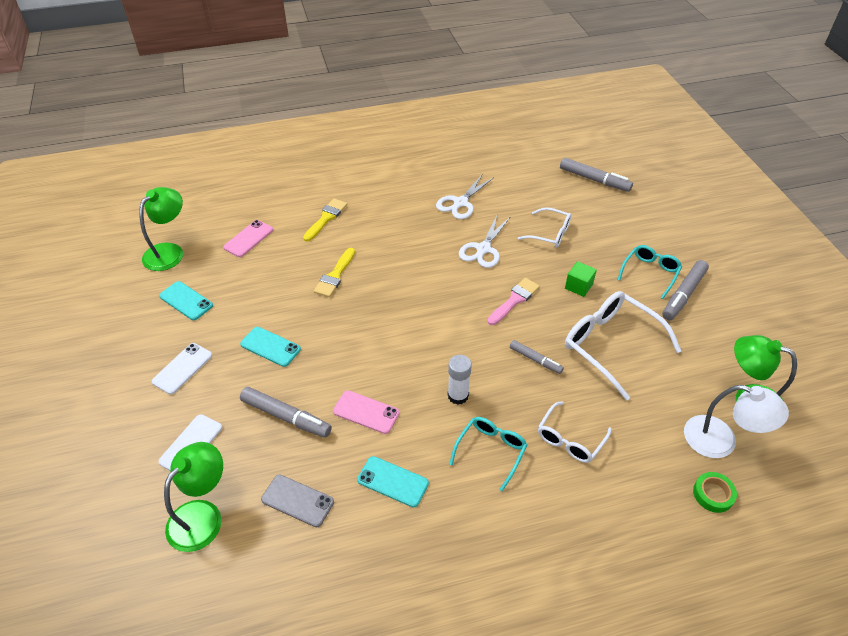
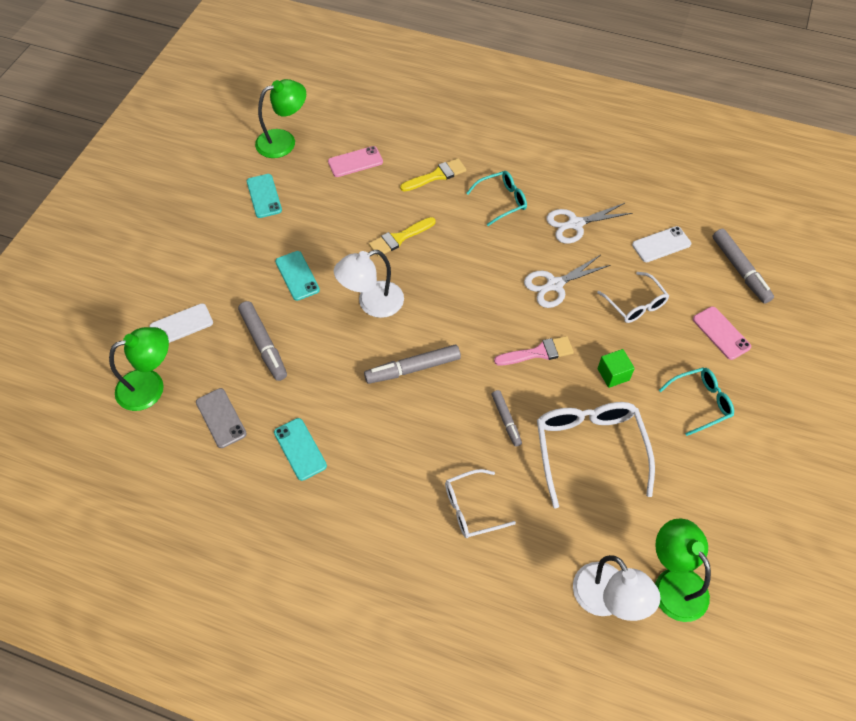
camera: 35 degrees right, 10 degrees up
white phone [152,343,212,394] -> white phone moved to [632,226,691,262]
pink phone [333,390,400,434] -> pink phone moved to [693,306,751,360]
white glue stick [448,355,472,405] -> none
turquoise glasses [449,417,527,491] -> turquoise glasses moved to [467,171,527,226]
grey marker [662,260,709,320] -> grey marker moved to [364,345,461,384]
green tape [693,472,737,513] -> none
none -> white lamp [334,250,404,318]

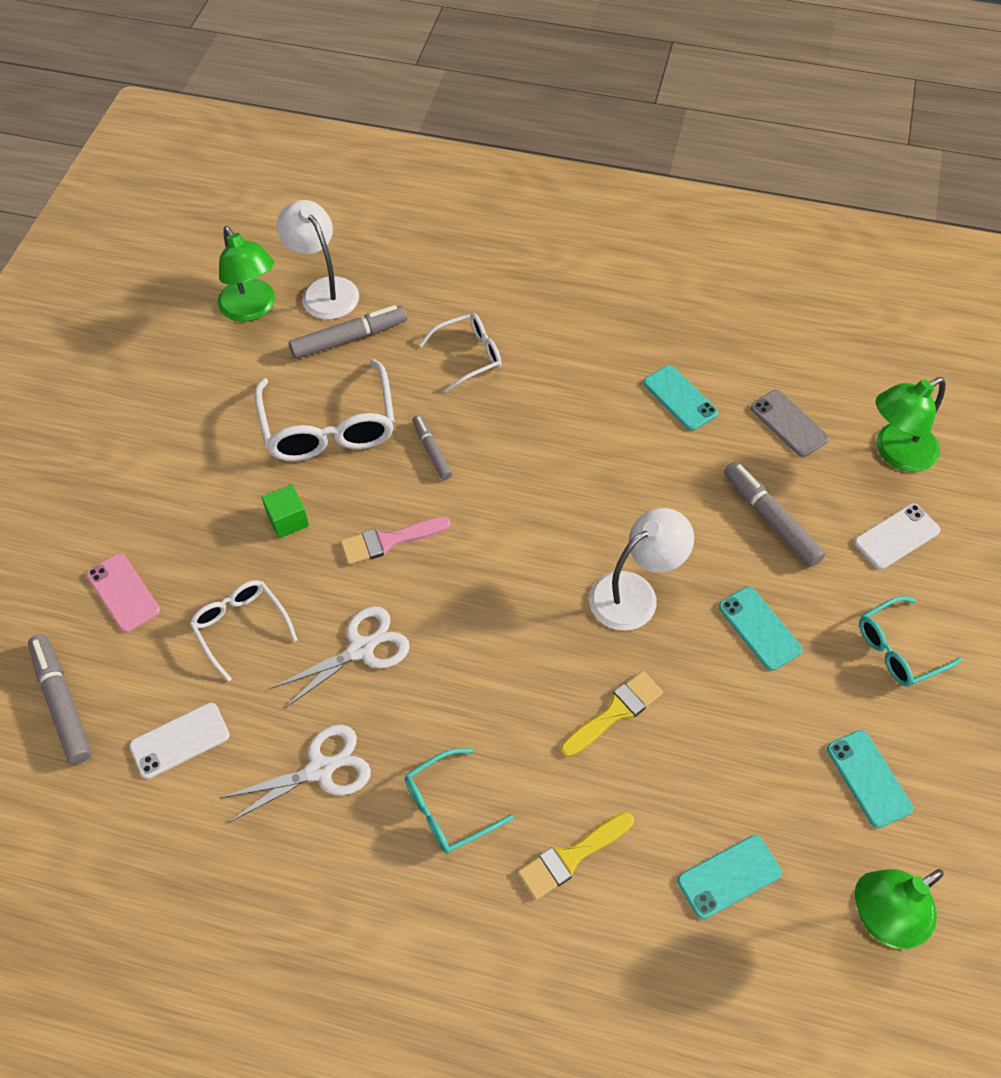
camera: 175 degrees right, 0 degrees up
pink phone [328,146,383,177] -> turquoise phone [677,835,782,919]
grey marker [364,345,461,384] -> grey marker moved to [289,305,407,359]
turquoise glasses [659,367,734,436] -> turquoise glasses moved to [859,596,962,687]

